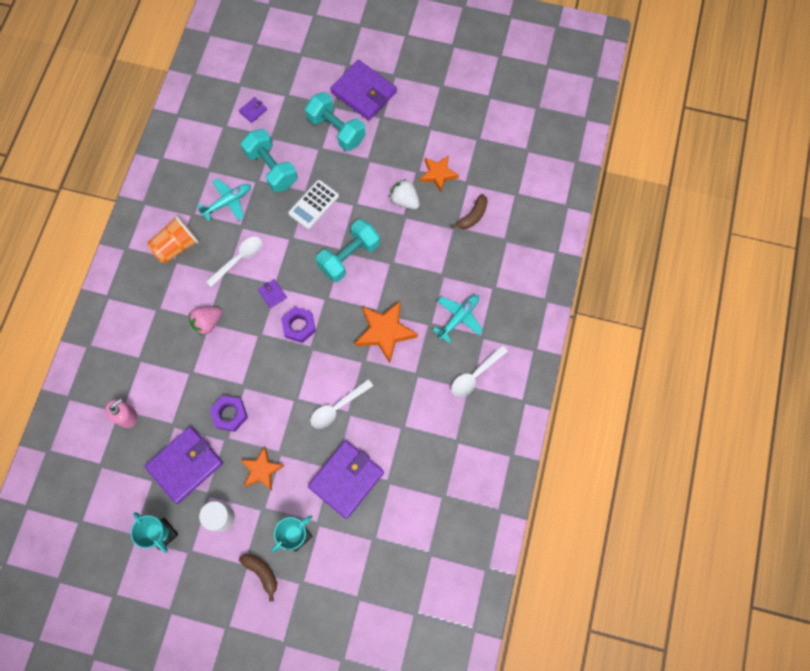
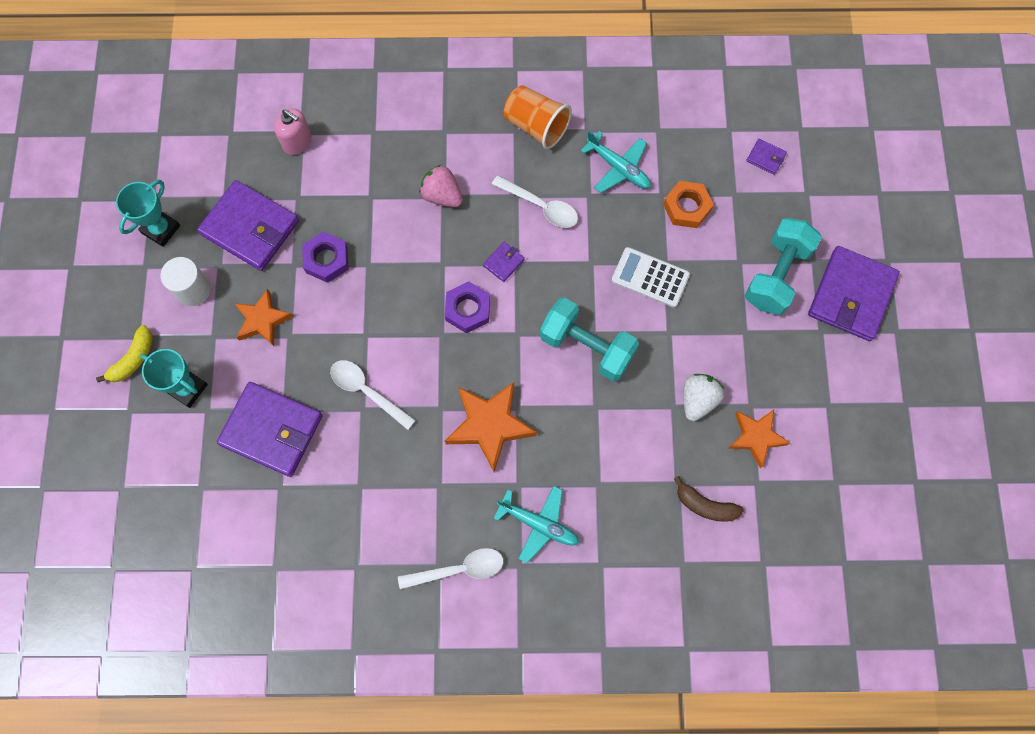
camera: 75 degrees right, 0 degrees up
brown banana [239,554,277,602] -> yellow banana [96,325,153,382]
turquoise dumbbell [241,129,298,192] -> orange nut [663,181,714,228]
white spoon [451,345,508,397] -> white spoon turned 135 degrees clockwise [398,548,504,590]

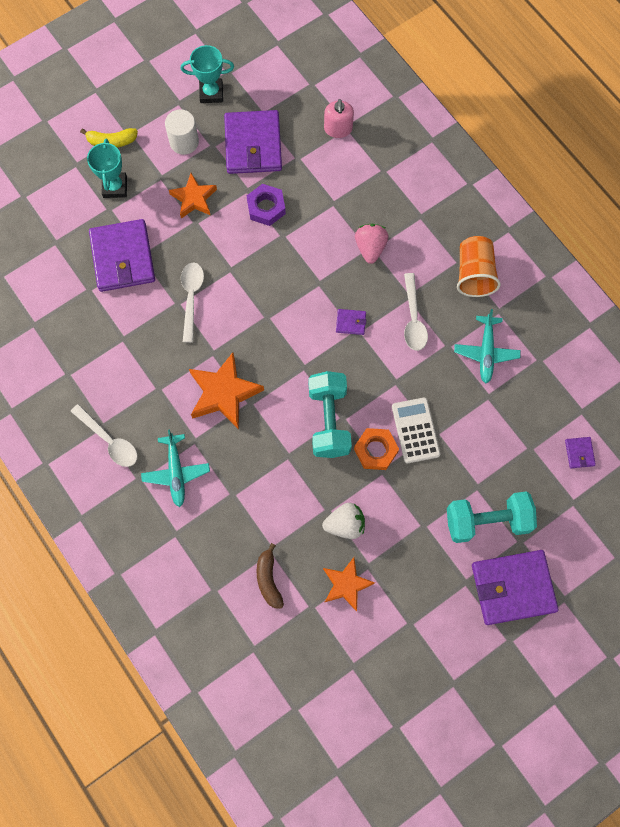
camera: 55 degrees right, 0 degrees up
purple nut [445,281,490,333] -> none
orange nut [663,181,714,228] -> orange nut moved to [354,428,399,470]

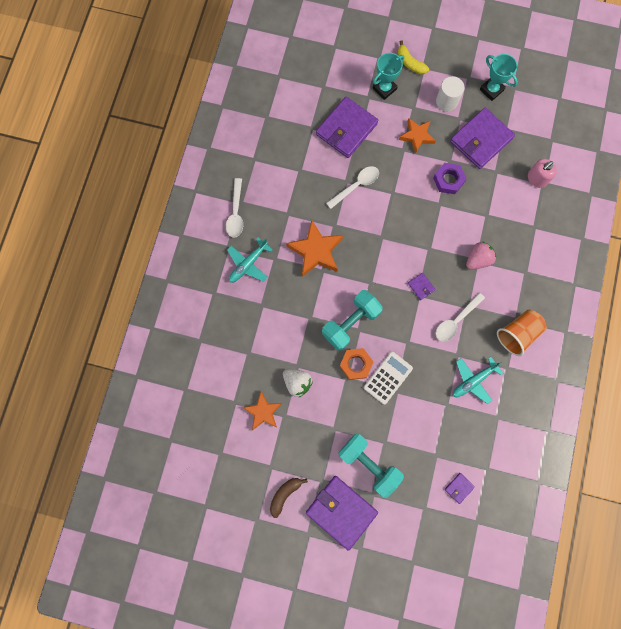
camera: 50 degrees right, 5 degrees up
brown banana [257,543,284,608] -> brown banana moved to [270,478,308,518]

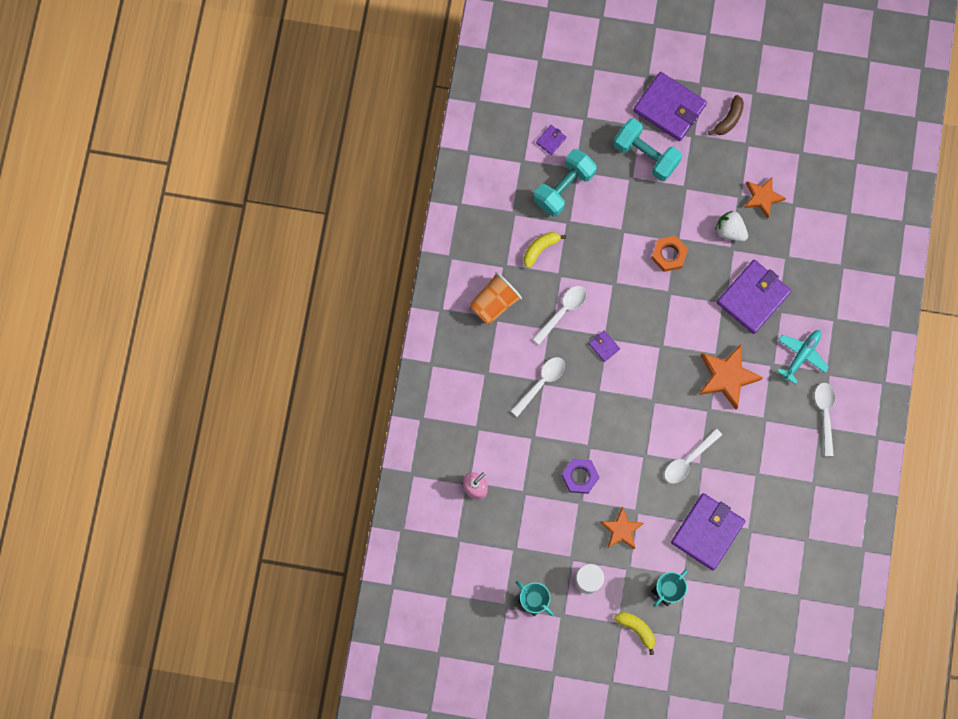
camera: 175 degrees right, 0 degrees up
turquoise dumbbell [322,290,383,351] -> turquoise dumbbell moved to [534,149,597,217]
white calculator [363,352,413,405] -> none
purple wallet [450,108,515,169] -> purple wallet moved to [717,260,791,334]
turquoise plane [453,357,503,404] -> yellow banana [524,232,566,268]
pink strawberry [466,241,497,269] -> white spoon [511,357,565,417]

